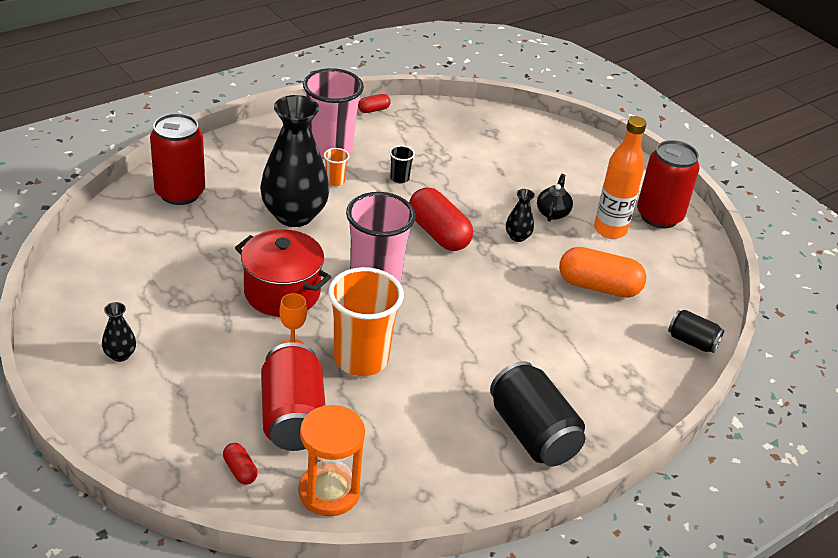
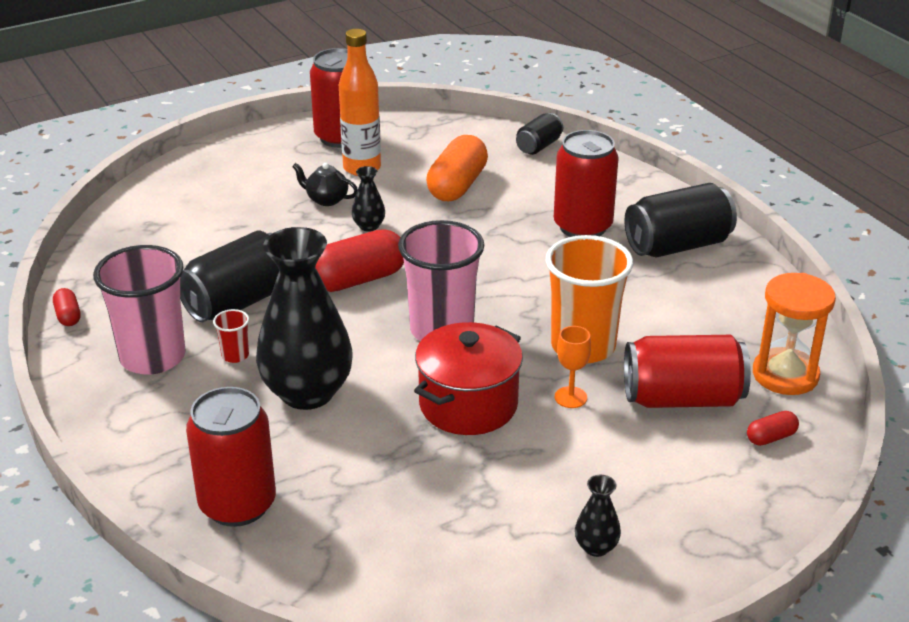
camera: 80 degrees left, 5 degrees down
orange cup [324,148,349,186] -> red cup [213,309,249,363]
black cup [390,145,415,183] -> black can [180,231,279,322]
none -> red can [554,130,619,237]

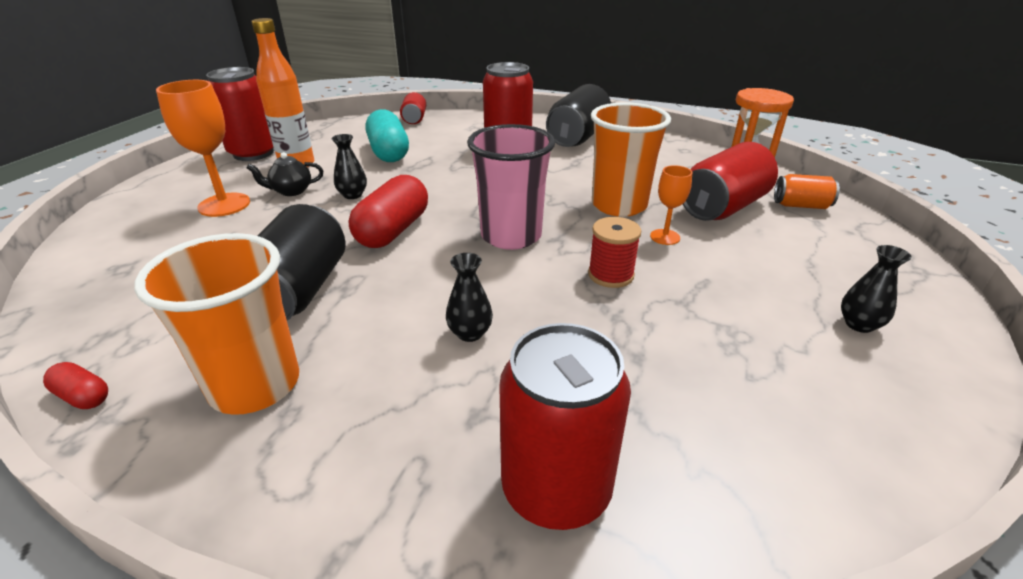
camera: 40 degrees left, 0 degrees up
pink cup [93,245,186,375] -> orange cup [134,233,299,415]
red cup [213,309,249,363] -> none
black vase [256,227,353,410] -> black vase [446,253,493,342], size x0.42
red pot [414,322,523,435] -> red spool [588,217,641,288]
orange capsule [426,135,488,201] -> turquoise capsule [366,109,409,162]
black can [516,113,563,155] -> red can [400,92,426,124]
red capsule [747,411,799,446] -> orange can [774,174,840,209]
none -> orange goblet [156,80,250,217]

